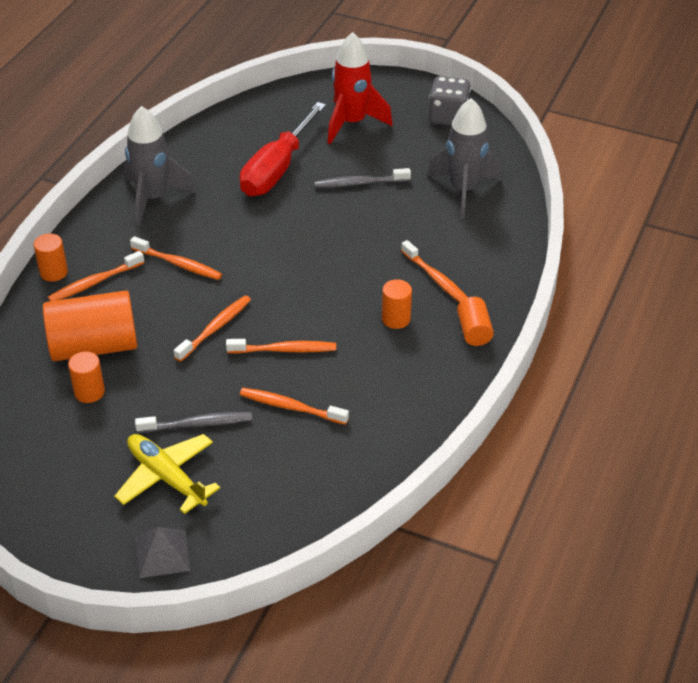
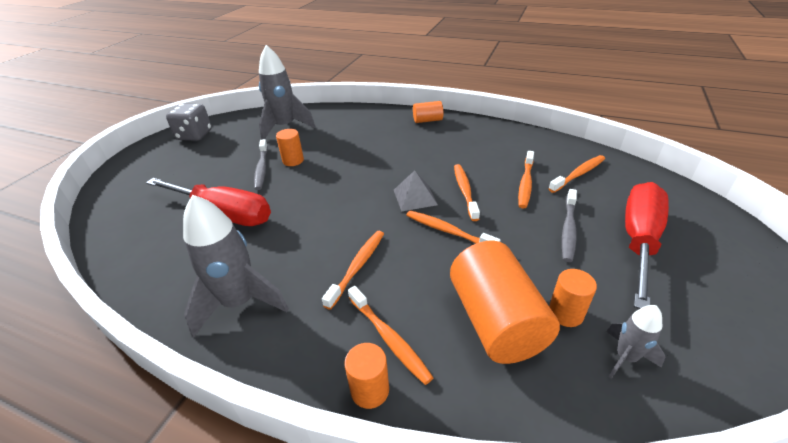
camera: 90 degrees left, 5 degrees down
yellow plane [114,434,220,514] -> red screwdriver [625,182,669,309]
grey toothbrush [135,412,252,433] -> grey toothbrush turned 150 degrees counterclockwise [562,189,577,262]
grey pyramid [135,527,190,578] -> grey pyramid moved to [394,170,438,211]
red rocket [328,32,393,144] -> none
orange cylinder [382,279,412,329] -> orange cylinder moved to [276,129,304,166]
orange toothbrush [401,240,468,303] -> orange toothbrush moved to [549,155,605,193]
none -> grey rocket [606,305,666,379]

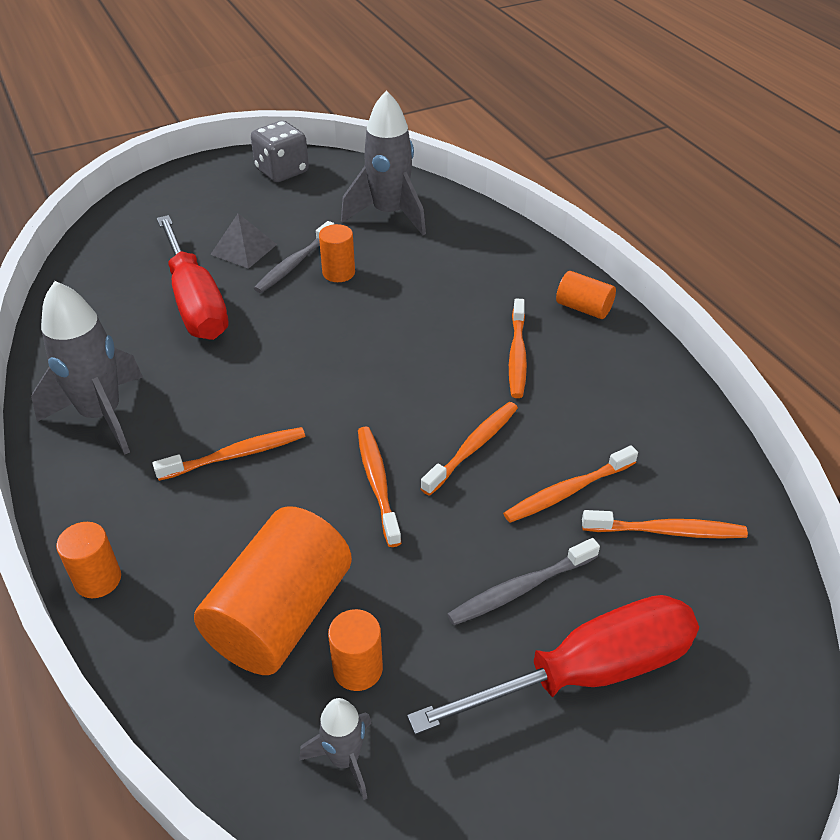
camera: 40 degrees right, 5 degrees up
orange toothbrush [348,286,434,385] -> orange toothbrush moved to [509,299,527,398]
grey pyramid [394,170,438,211] -> grey pyramid moved to [210,213,277,269]

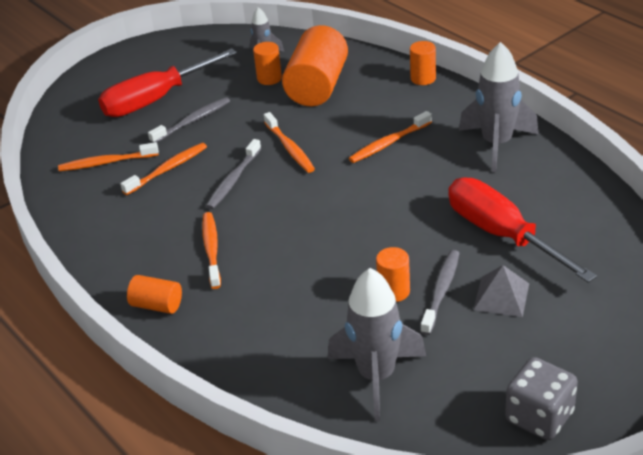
camera: 170 degrees right, 5 degrees down
orange toothbrush [421,402,518,496] -> grey toothbrush [206,139,261,209]

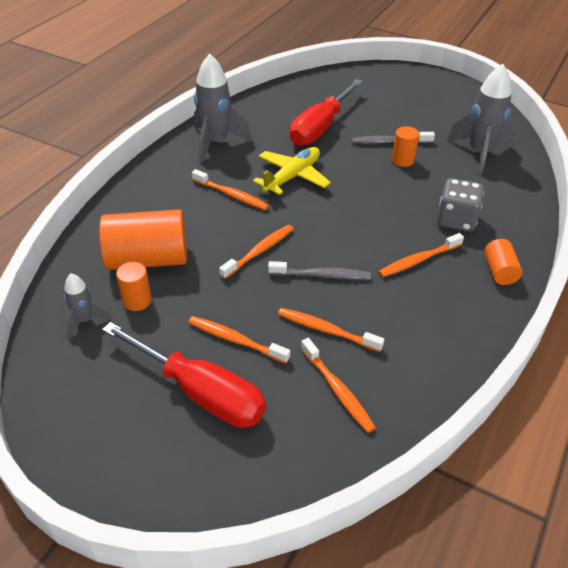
camera: 115 degrees left, 5 degrees up
grey toothbrush [148,97,230,143] -> orange toothbrush [188,316,290,363]
orange cylinder [410,41,436,85] -> none
grey pyramid [473,265,529,317] -> none
grey dice [505,357,578,440] -> grey dice moved to [437,178,484,232]
none -> yellow plane [253,147,331,195]

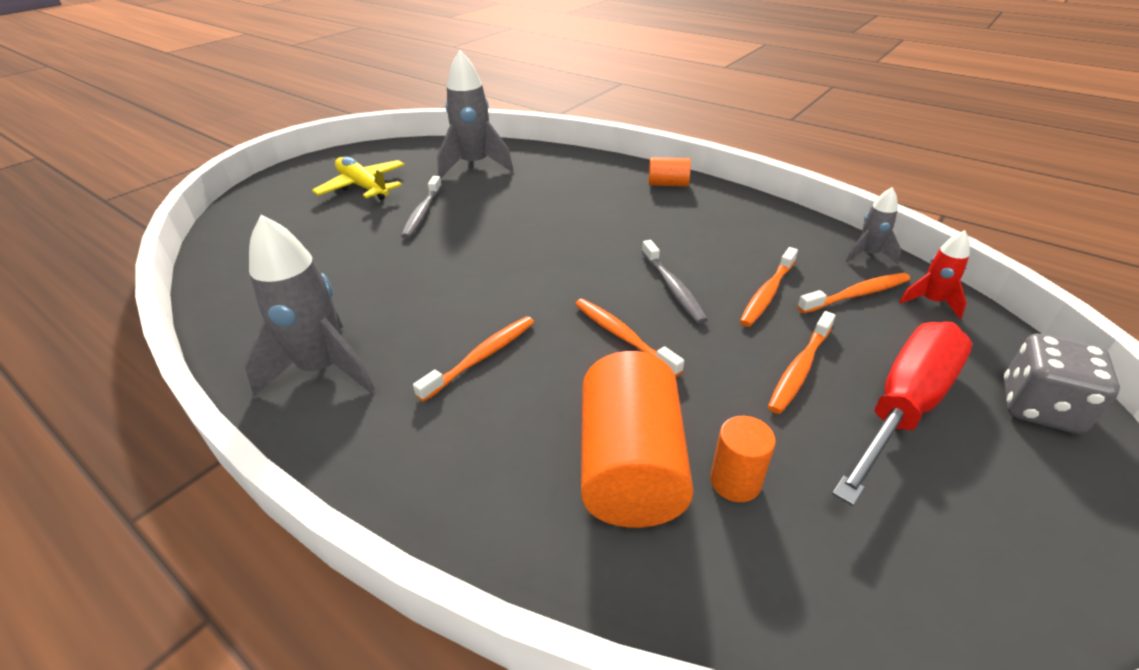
camera: 80 degrees left, 5 degrees down
grey rocket [64,273,111,338] -> grey rocket moved to [846,187,901,264]
yellow plane [253,147,331,195] -> yellow plane moved to [312,157,405,200]
grey toothbrush [268,261,371,280] -> grey toothbrush turned 150 degrees clockwise [642,240,708,324]
red screwdriver [290,79,363,146] -> none
orange toothbrush [378,233,464,277] -> none
orange cylinder [392,126,419,167] -> none
grey dice [437,178,484,232] -> grey dice moved to [1004,333,1120,434]
none -> red rocket [899,230,970,319]

